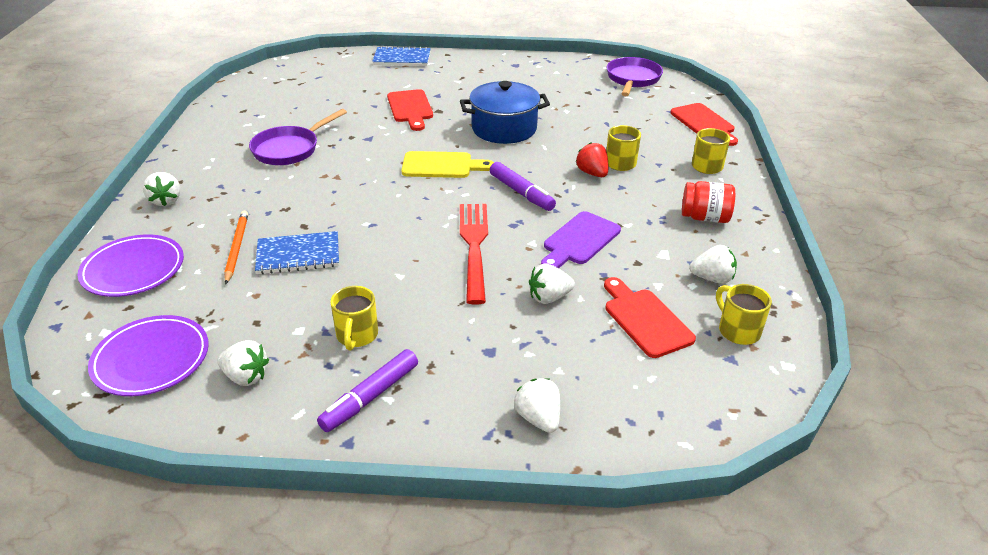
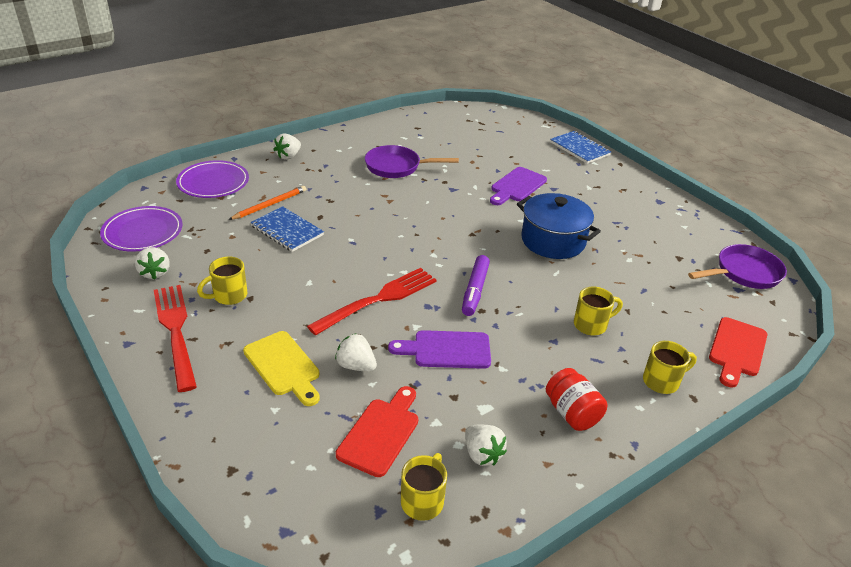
camera: 50 degrees right, 0 degrees up
purple marker [317,349,418,432] -> red fork [154,285,197,392]
red cutting board [387,89,433,131] -> purple cutting board [490,167,547,205]
yellow cutting board [401,151,494,178] -> yellow cutting board moved to [243,331,320,406]
white strawberry [514,378,560,433] -> none
red strawberry [576,142,608,177] -> none

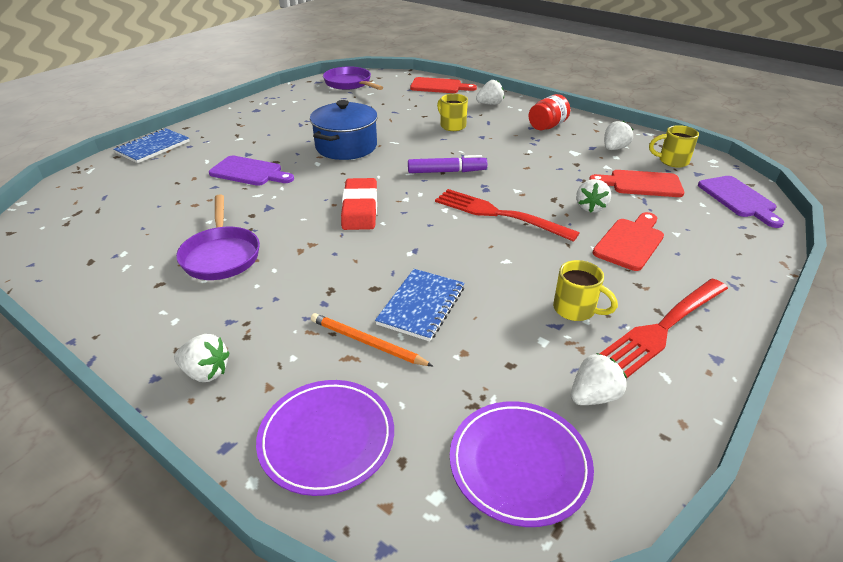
camera: 105 degrees left, 0 degrees up
yellow cutting board [243,331,320,406] -> red cutting board [593,212,664,271]
purple cutting board [388,330,491,369] -> purple cutting board moved to [698,176,784,228]
yellow mug [643,341,697,394] -> white strawberry [476,80,504,105]
none -> red eraser [341,178,377,230]

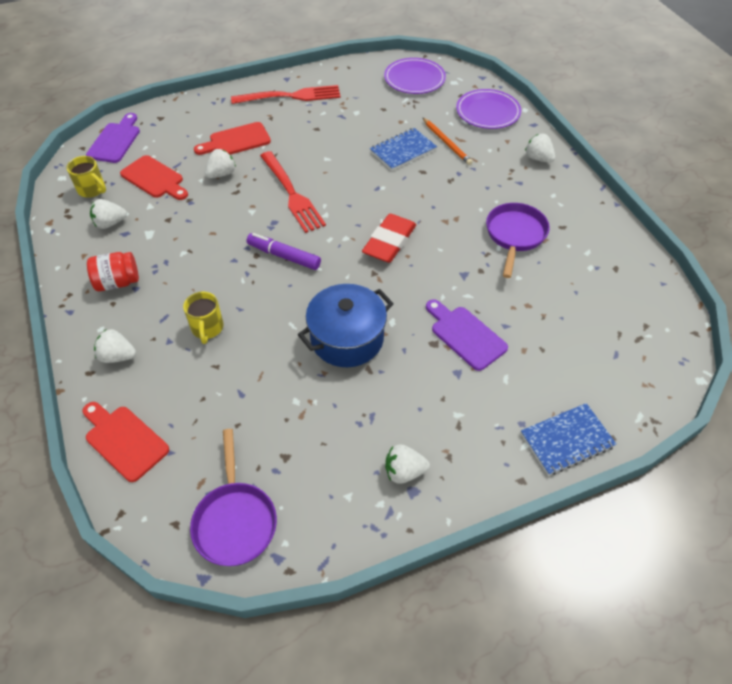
camera: 150 degrees left, 15 degrees up
yellow mug [553,260,618,321] -> none
white strawberry [571,353,627,405] -> white strawberry moved to [385,445,430,484]

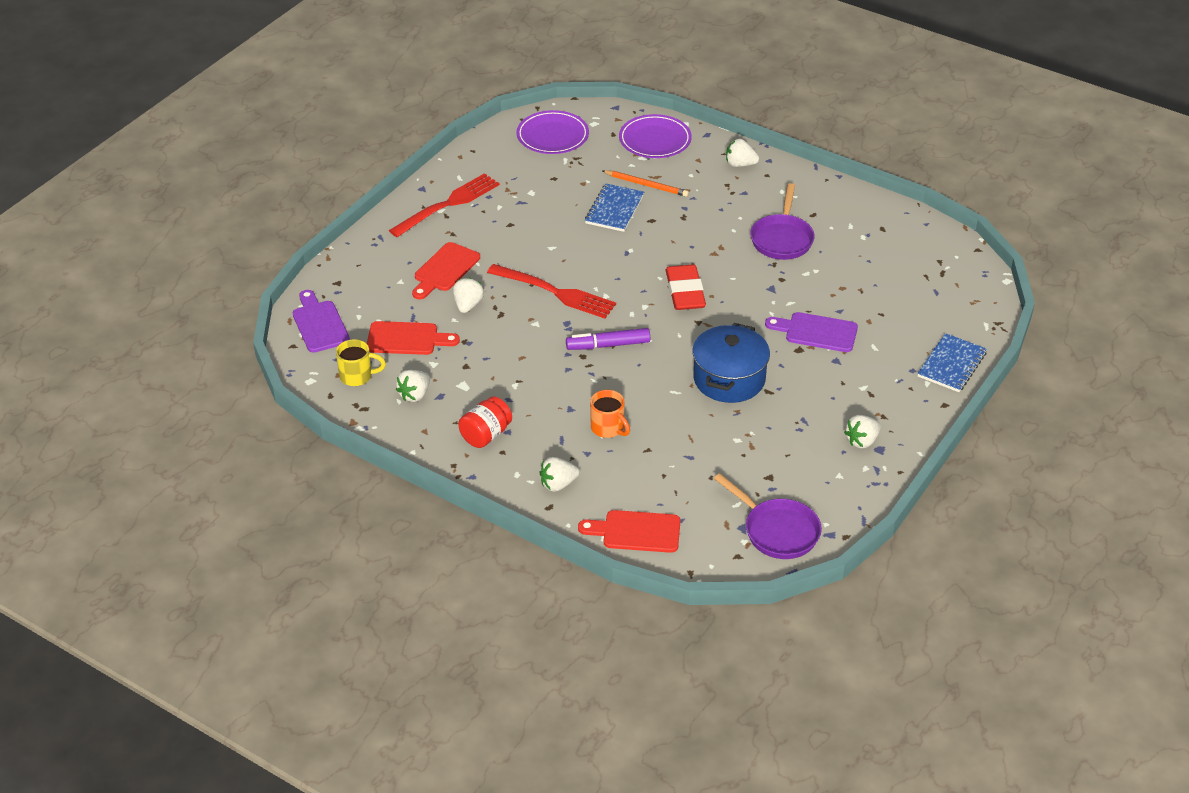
camera: 35 degrees left, 10 degrees down
yellow mug [183,292,224,344] -> orange mug [590,390,630,438]
purple pan [486,203,550,278] -> purple pan turned 150 degrees counterclockwise [750,183,815,260]

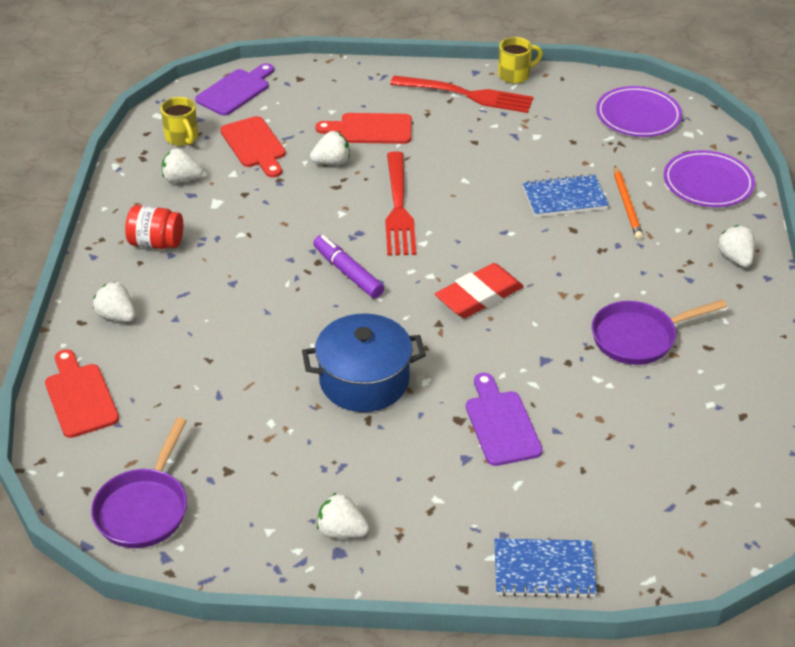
camera: 60 degrees right, 0 degrees up
orange mug [590,390,630,438] -> none
none -> yellow mug [498,37,543,84]

